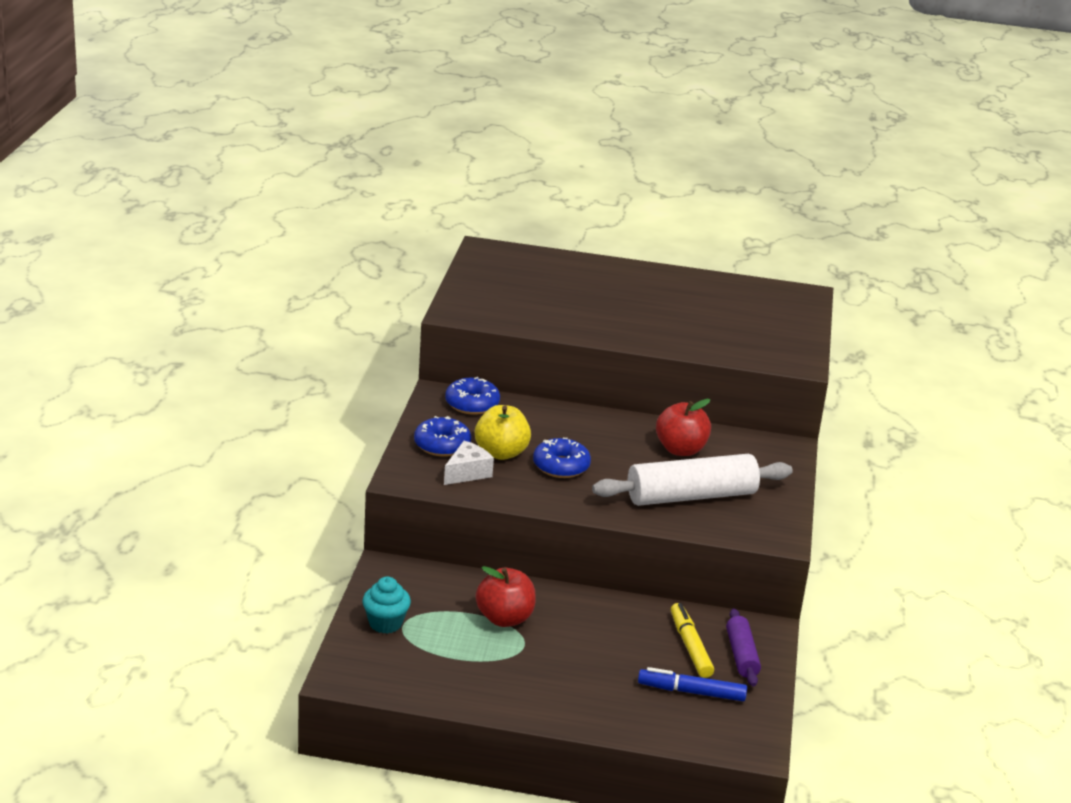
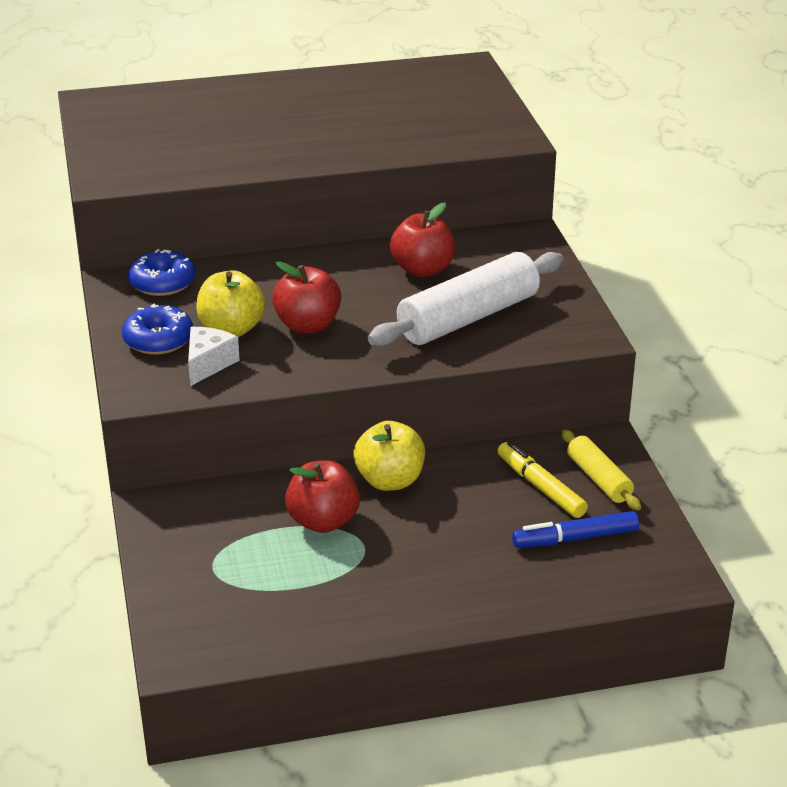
camera: 20 degrees left, 5 degrees up
turquoise cupcake [362,577,411,634] -> none
blue donut [533,438,591,478] -> red apple [272,261,341,333]
purple rolling pin [726,608,761,687] -> yellow rolling pin [561,429,641,510]
none -> yellow apple [354,421,425,491]

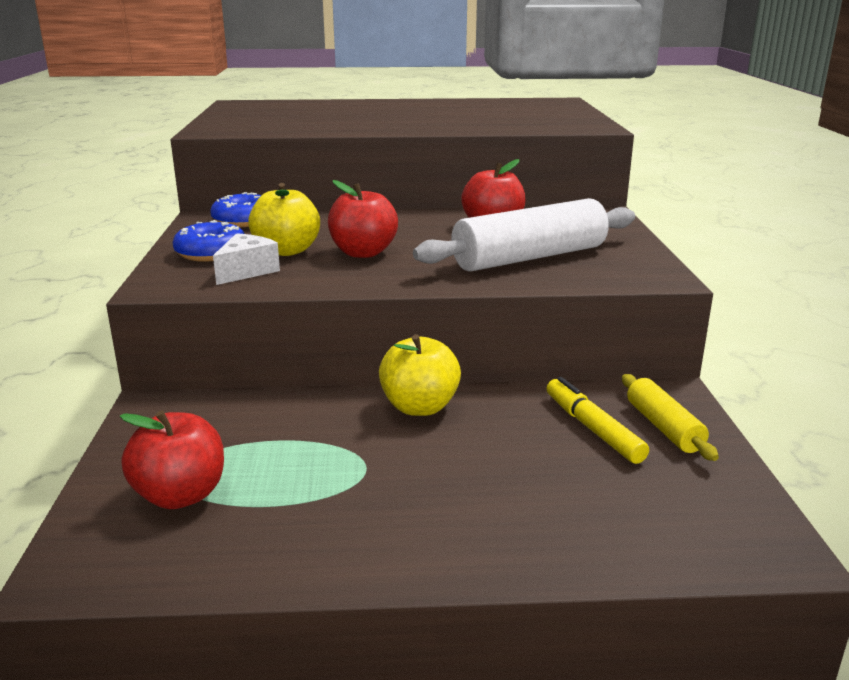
camera: 10 degrees right, 10 degrees down
red apple [285,460,360,533] -> red apple moved to [120,410,224,509]
blue marker [512,511,639,548] -> none

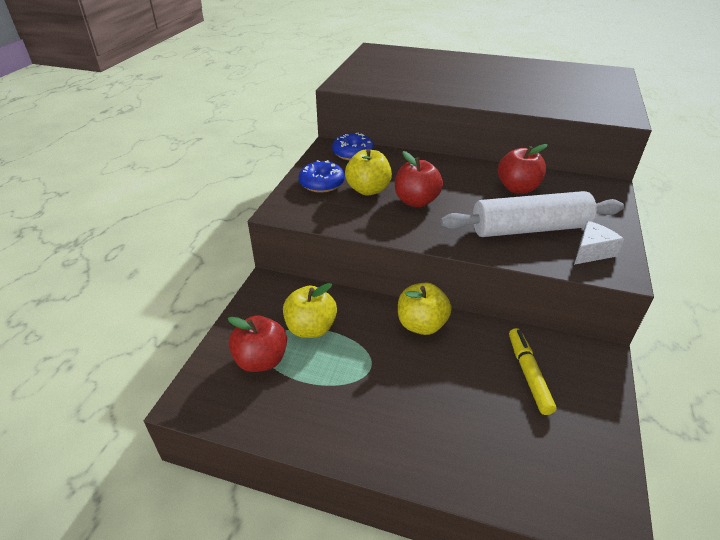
camera: 20 degrees right, 15 degrees up
white cheese [213,233,280,285] -> white cheese moved to [574,221,624,265]
yellow rolling pin [622,374,719,461] -> none
none -> yellow apple [283,283,337,338]

